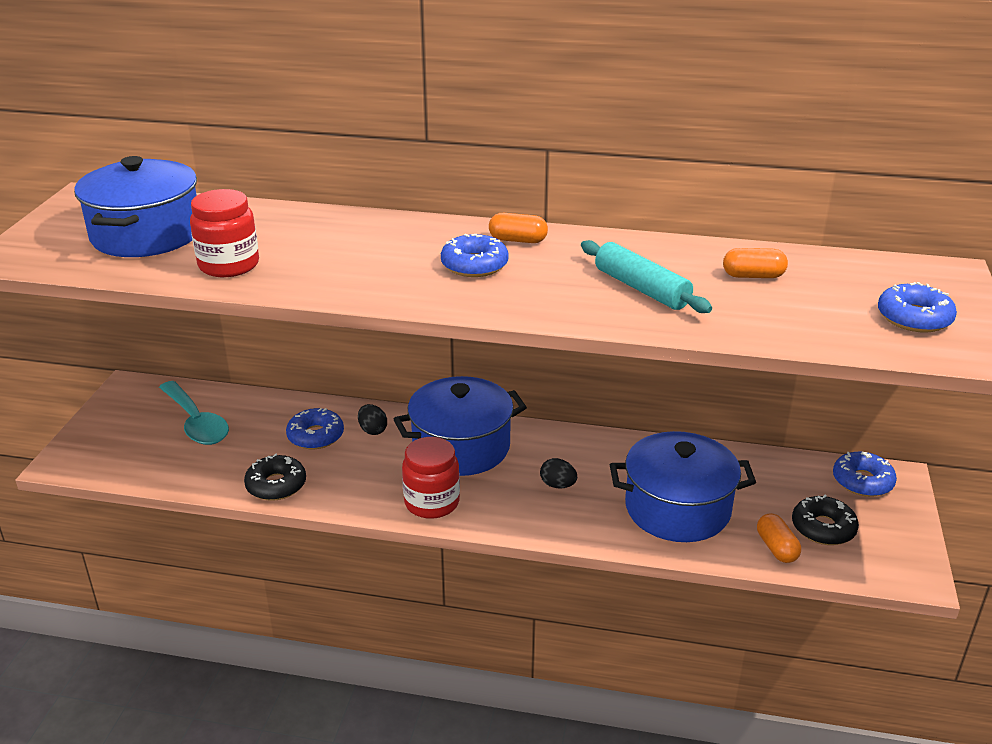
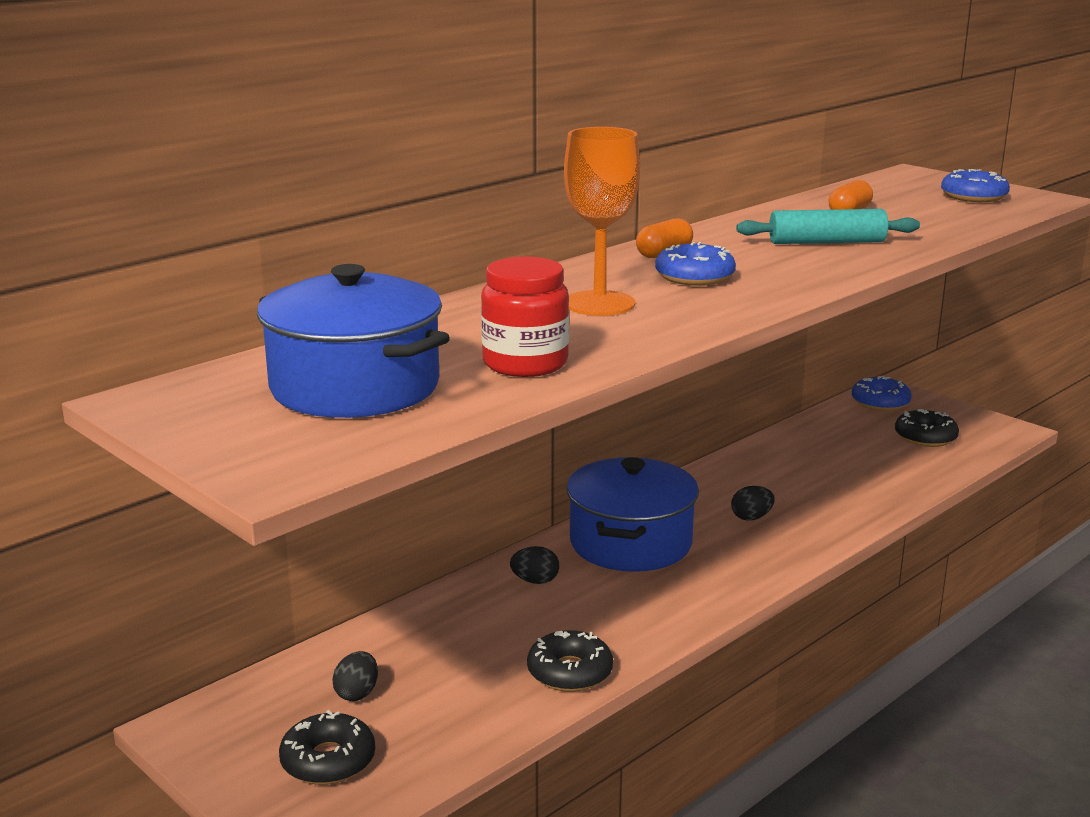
camera: 55 degrees left, 10 degrees down
turquoise spoon [159,381,229,445] -> black egg [332,651,378,701]
blue donut [286,408,344,449] -> none
red jar [402,437,460,519] -> none
blue pot [610,431,756,542] -> none
orange capsule [757,513,801,563] -> none
none -> black donut [279,710,375,785]
none -> orange goblet [564,127,640,316]

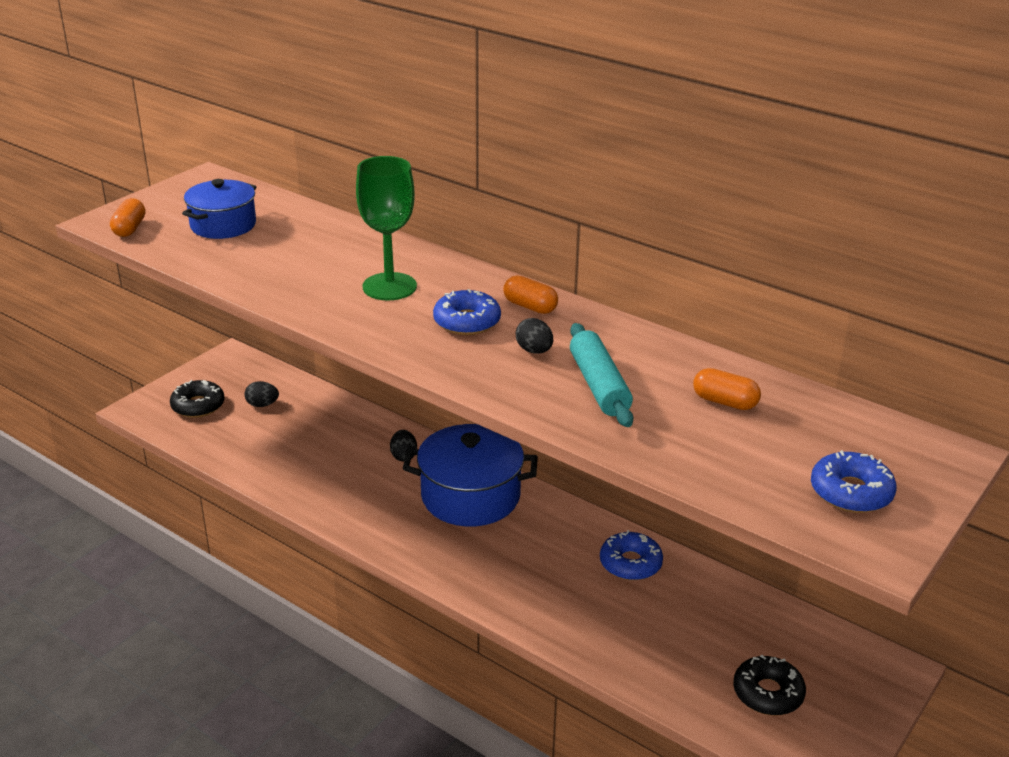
camera: 80 degrees right, 10 degrees up
blue pot [257,264,450,418] -> blue pot [182,179,257,239], size x0.65
red jar [481,257,569,377] -> none
black donut [527,630,613,692] -> none
orange goblet [564,127,640,316] -> green goblet [356,156,417,300]
black egg [731,486,775,521] -> black egg moved to [516,318,553,354]
blue donut [852,376,912,411] -> blue donut moved to [600,530,663,580]
none -> orange capsule [110,198,145,237]

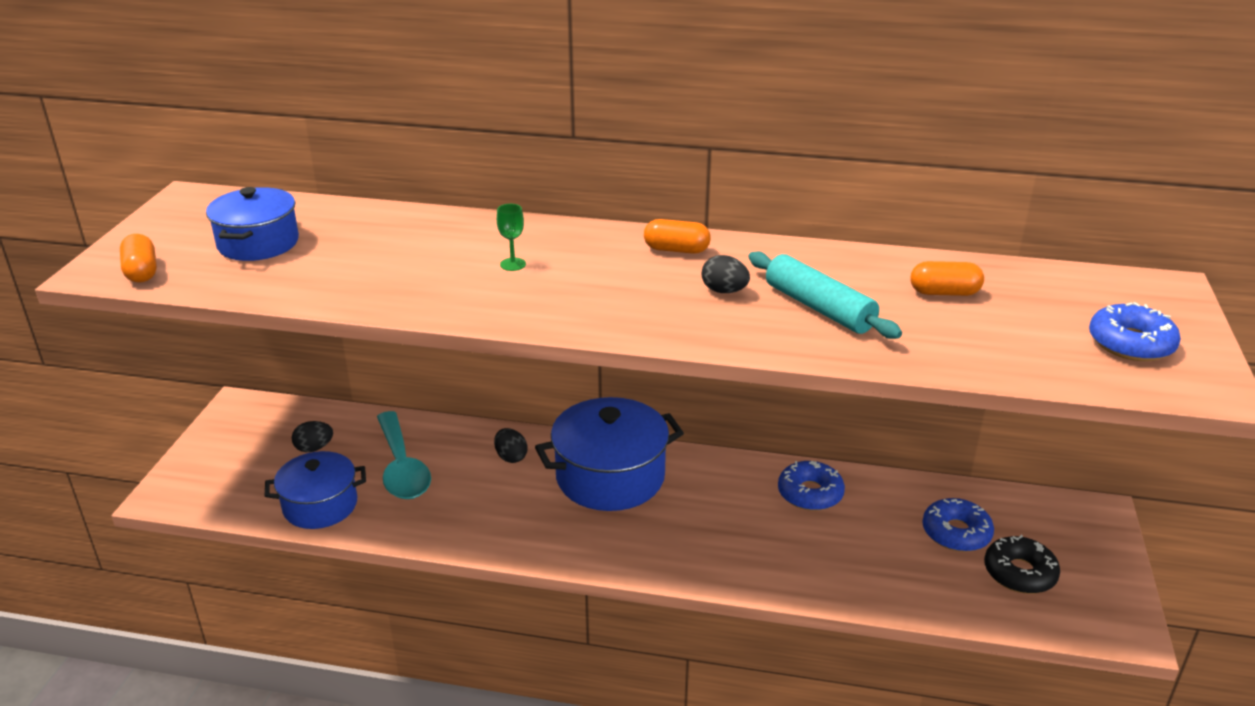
camera: 25 degrees left, 0 degrees up
black donut [170,380,224,418] -> none
green goblet [356,156,417,300] -> green goblet [497,204,526,271], size x0.41
blue donut [433,289,501,335] -> blue donut moved to [922,498,994,552]
none -> blue pot [265,451,366,529]
none -> turquoise spoon [377,411,431,499]

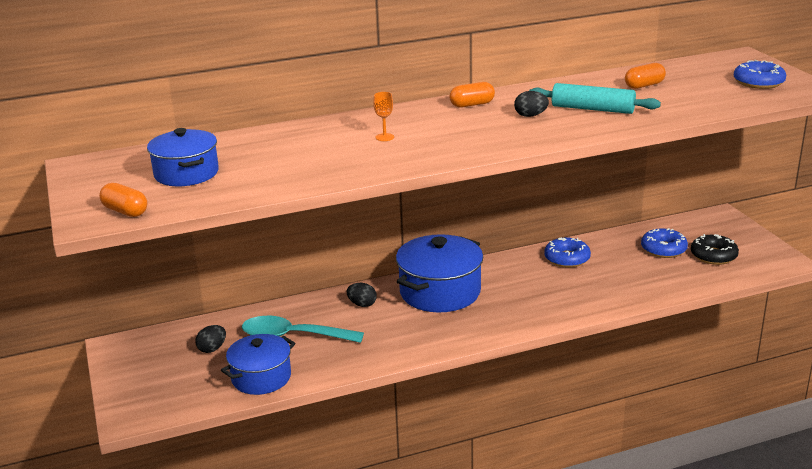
camera: 30 degrees left, 5 degrees down
turquoise spoon [377,411,431,499] -> turquoise spoon turned 150 degrees clockwise [242,316,364,343]
green goblet [497,204,526,271] -> orange goblet [373,92,394,141]

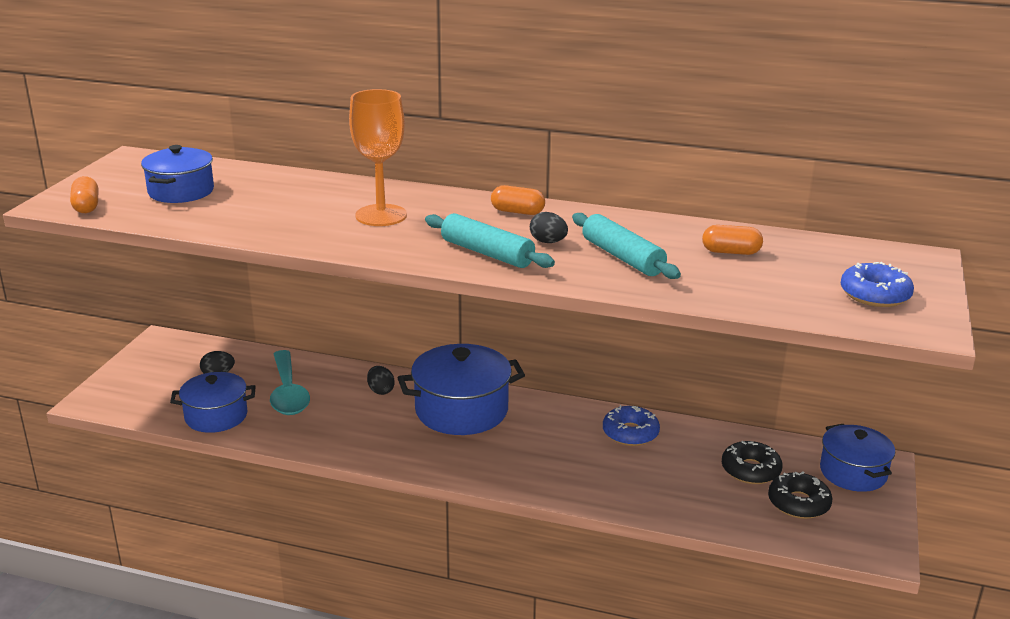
camera: 35 degrees right, 0 degrees up
turquoise spoon [242,316,364,343] -> turquoise spoon turned 150 degrees counterclockwise [270,350,310,415]
orange goblet [373,92,394,141] -> orange goblet [349,89,407,226], size x2.44
blue donut [641,228,688,258] -> black donut [722,441,783,484]
none -> turquoise rolling pin [425,213,555,268]
none -> blue pot [820,424,895,492]

